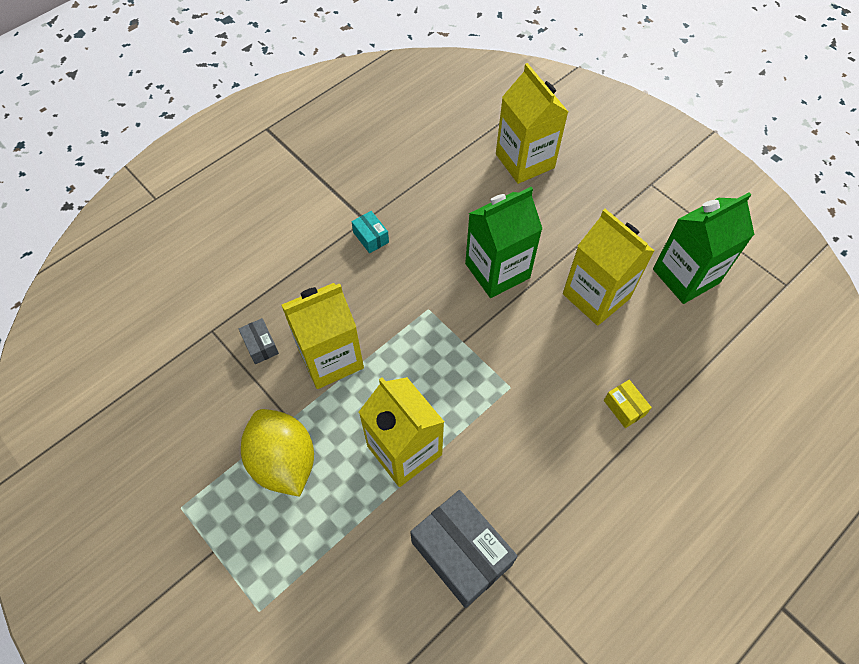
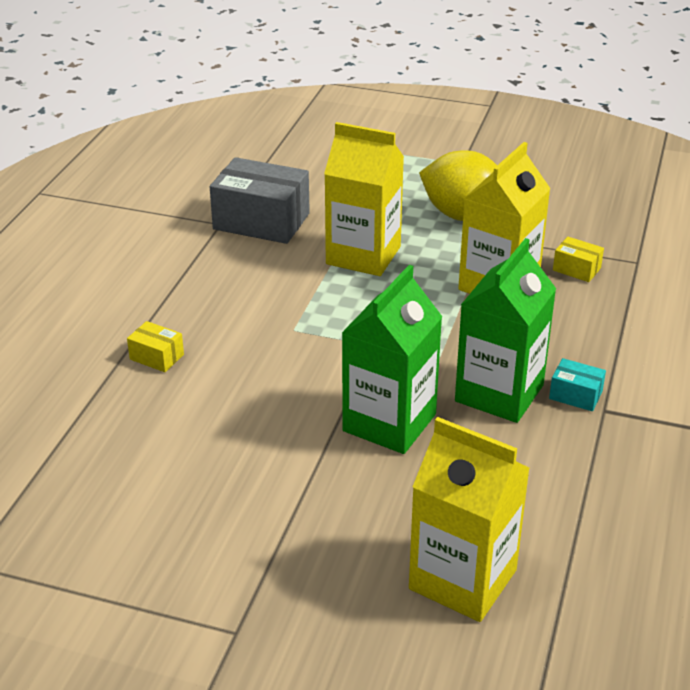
camera: 150 degrees right, 25 degrees down
grey box [239,318,279,364] -> yellow box [553,237,604,282]
yellow carton [563,209,655,326] -> none
green carton [653,192,754,304] -> green carton moved to [455,238,556,423]

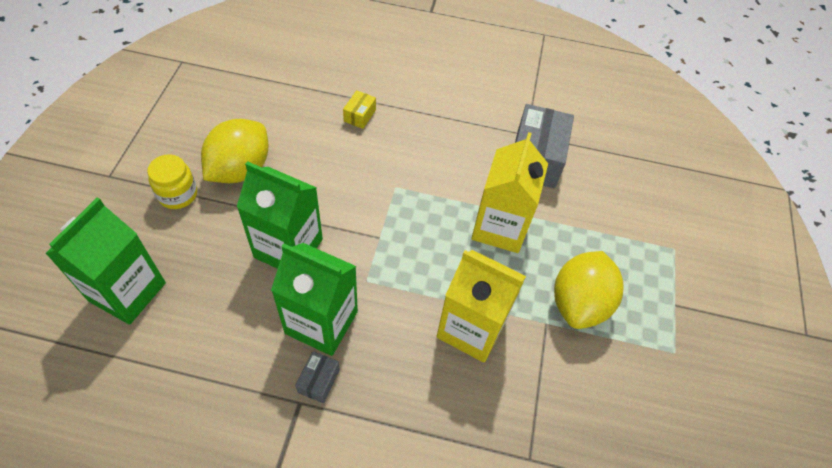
camera: 80 degrees right, 20 degrees up
yellow carton [409,417,530,622] -> green carton [45,197,166,325]
turquoise box [549,358,606,411] -> grey box [295,351,340,403]
yellow box [553,237,604,282] -> none
none -> yellow jar [147,154,197,209]
none -> yellow lemon [201,119,268,183]

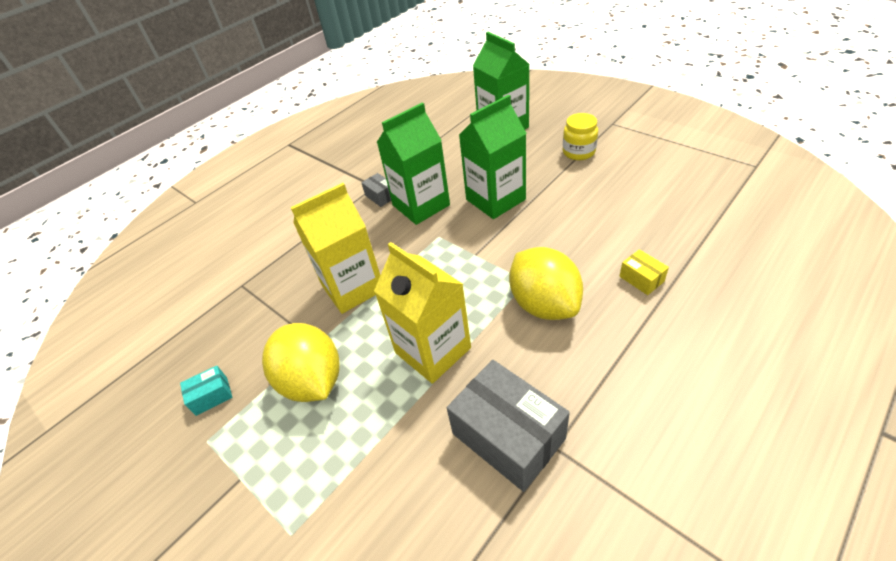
camera: 130 degrees right, 10 degrees down
yellow lemon [201,119,268,183] -> yellow lemon moved to [509,247,583,320]
none -> turquoise box [180,366,233,416]

